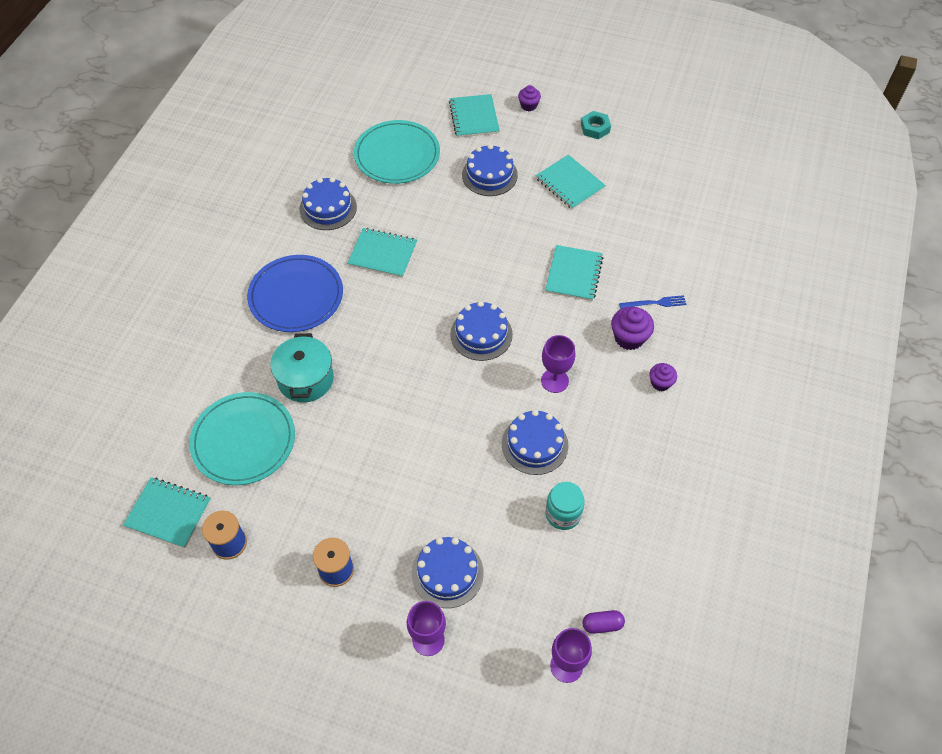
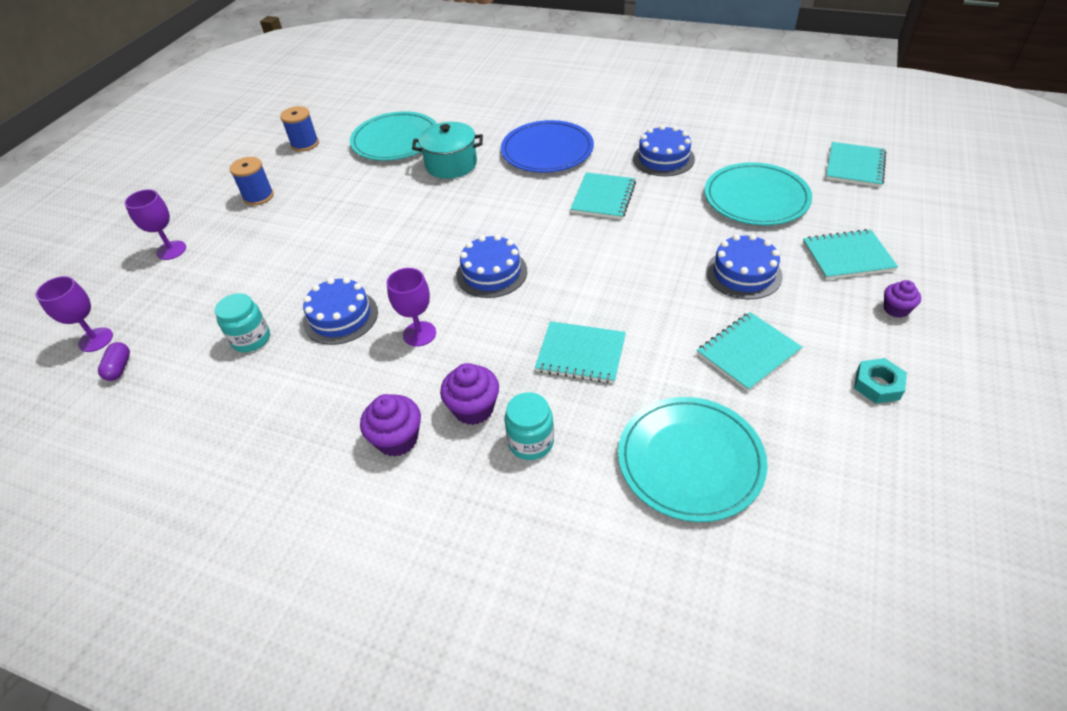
camera: 95 degrees right, 10 degrees down
turquoise notebook [123,477,211,548] -> turquoise notebook moved to [826,142,886,187]
blue cake [412,537,484,608] -> none
blue fork [619,295,686,309] -> turquoise jar [504,392,554,460]
purple cupcake [649,363,677,391] -> purple cupcake [360,394,421,457], size x1.58
none -> turquoise plate [618,397,768,522]

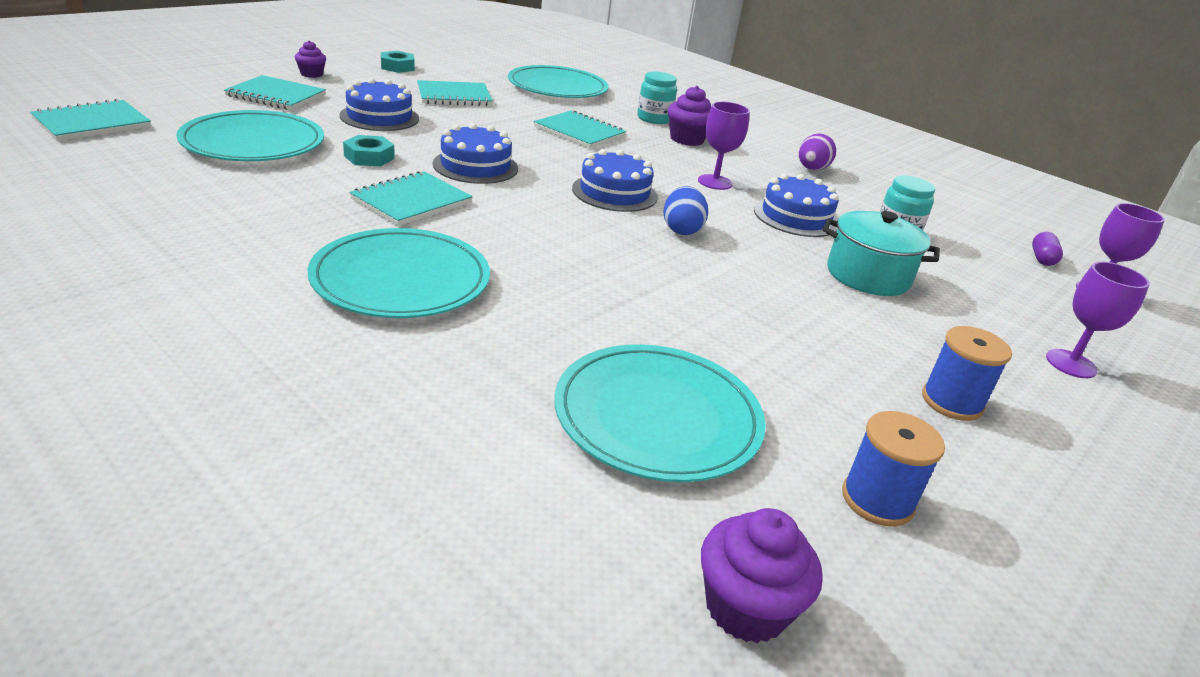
camera: 165 degrees left, 15 degrees down
purple cupcake [360,394,421,457] -> purple cupcake moved to [701,508,822,643]
turquoise pot [412,122,483,179] -> turquoise pot moved to [823,211,940,296]
blue plate [501,120,594,172] -> turquoise plate [308,228,490,318]
blue cake [633,125,695,176] -> blue cake moved to [433,123,518,184]
none -> turquoise nut [343,135,395,166]
none -> blue egg [664,186,708,235]
none -> purple egg [799,133,836,170]

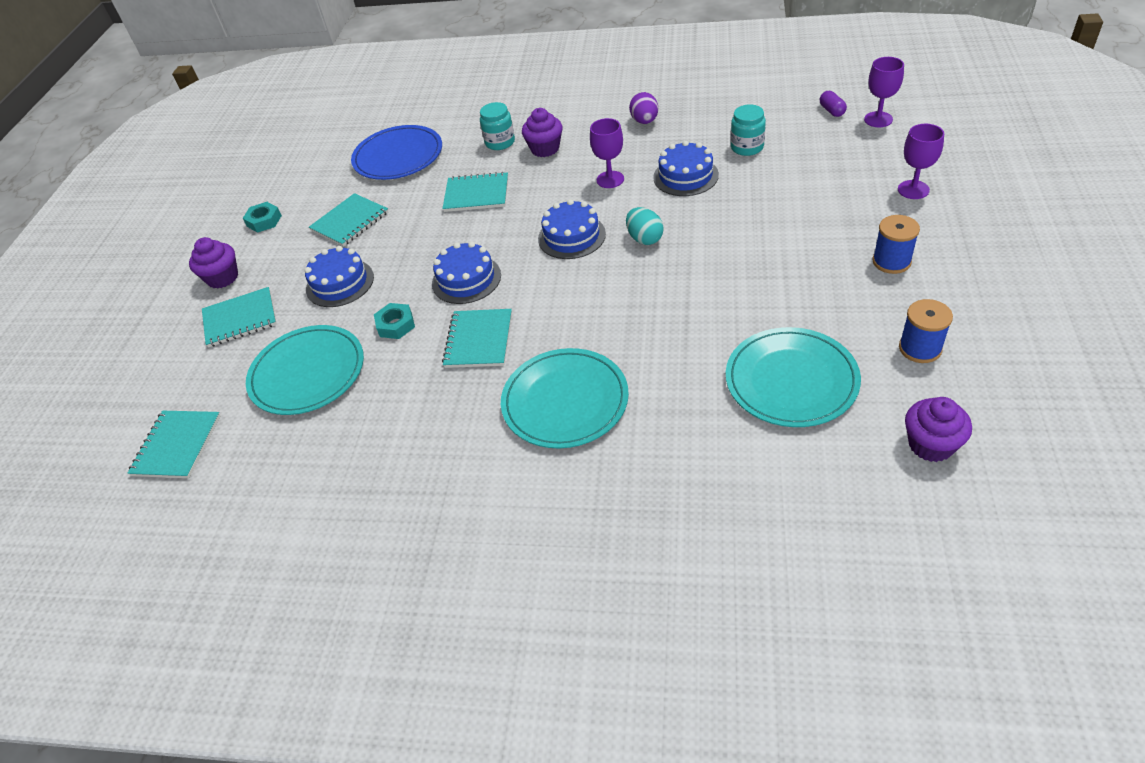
camera: 25 degrees left, 15 degrees up
purple cupcake [295,40,326,78] -> purple cupcake [189,237,238,289], size x1.58
turquoise plate [508,65,609,98] -> blue plate [351,125,442,180]
blue egg [664,186,708,235] -> turquoise egg [626,207,664,245]
turquoise pot [823,211,940,296] -> none

